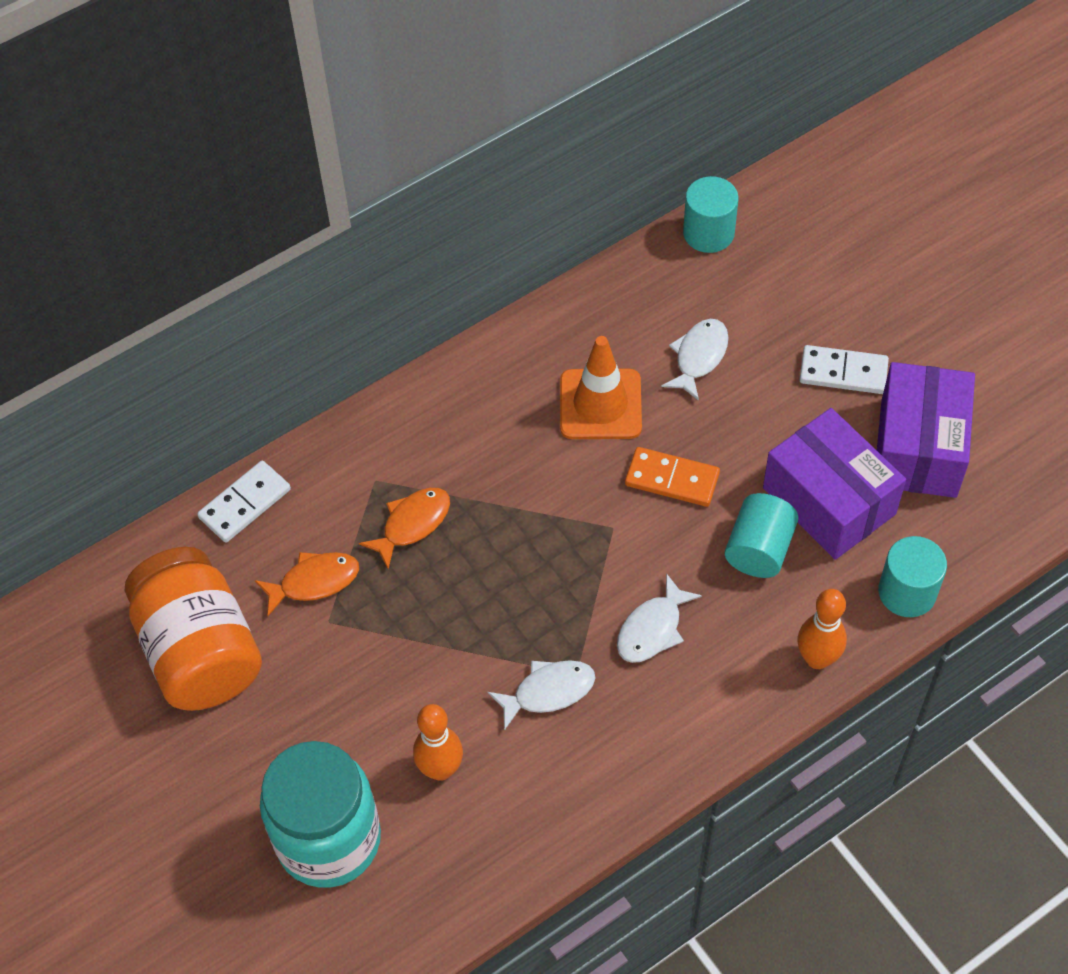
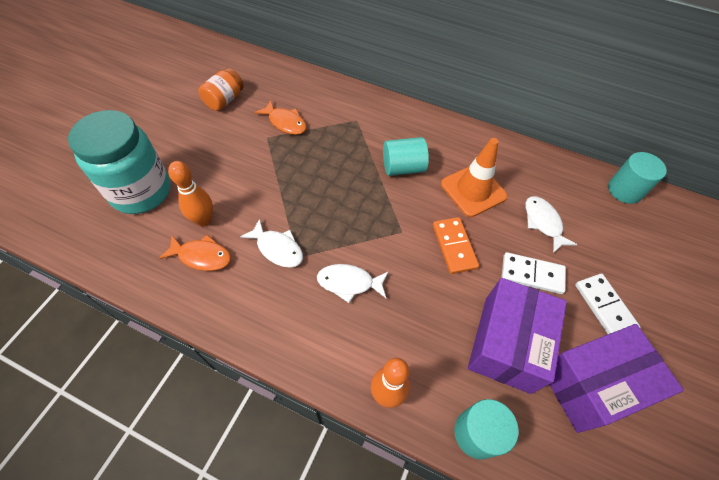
camera: 55 degrees right, 0 degrees up
orange jar [125,547,262,711] -> orange jar [198,68,244,111], size x0.52
white domino [197,460,291,543] -> white domino moved to [501,252,566,294]
orange fish [359,488,450,569] -> orange fish moved to [159,234,231,271]
white fish [662,319,729,401] -> white fish turned 105 degrees counterclockwise [525,196,577,253]
turquoise cylinder [725,493,798,578] -> turquoise cylinder moved to [383,137,429,176]

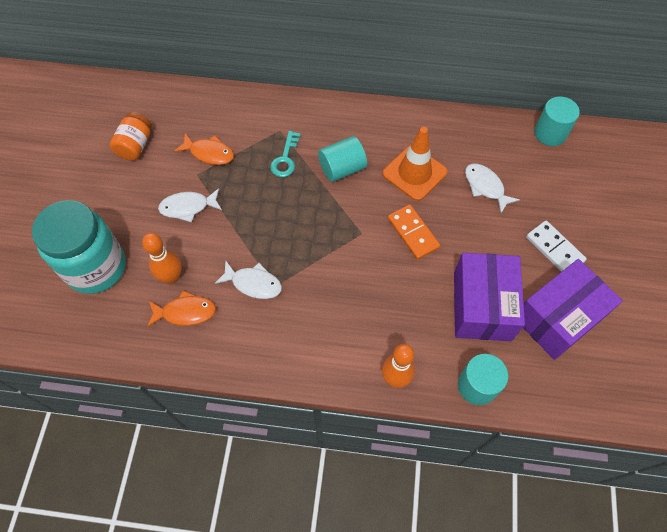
camera: 15 degrees left, 5 degrees up
white fish [317,264,389,303] -> white fish moved to [158,188,222,223]
white domino [501,252,566,294] -> none
none -> turquoise key [270,131,301,177]

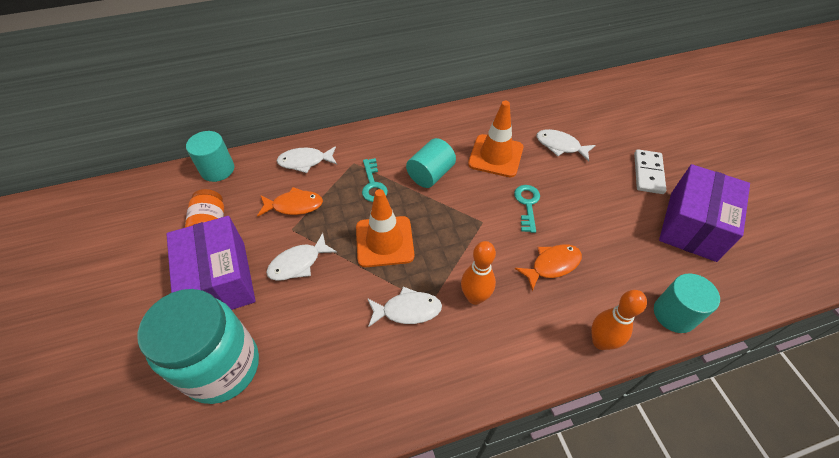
camera: 25 degrees left, 10 degrees down
orange bowling pin [142,233,182,284] -> orange bowling pin moved to [461,241,496,305]
orange fish [147,291,216,327] -> orange fish moved to [515,244,582,291]
orange domino [388,205,440,260] -> turquoise key [514,185,540,233]
purple box [454,253,525,341] -> purple box moved to [167,216,256,310]
white domino [526,221,587,272] -> white domino turned 75 degrees clockwise [634,149,666,194]
turquoise cylinder [534,96,580,146] -> turquoise cylinder moved to [186,131,234,182]
none -> white fish [277,146,337,173]
none -> orange traffic cone [356,189,414,267]

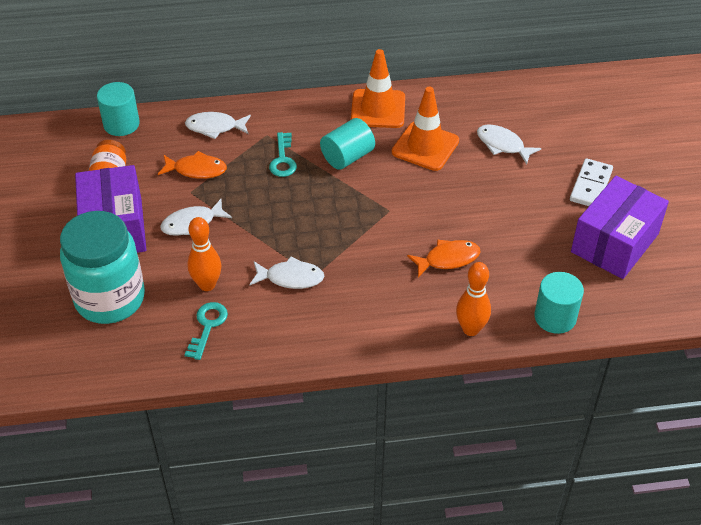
camera: 10 degrees right, 5 degrees down
orange traffic cone [356,189,414,267] -> orange traffic cone moved to [351,49,405,128]
orange bowling pin [461,241,496,305] -> orange bowling pin moved to [187,217,221,291]
turquoise key [514,185,540,233] -> turquoise key moved to [185,302,228,360]

